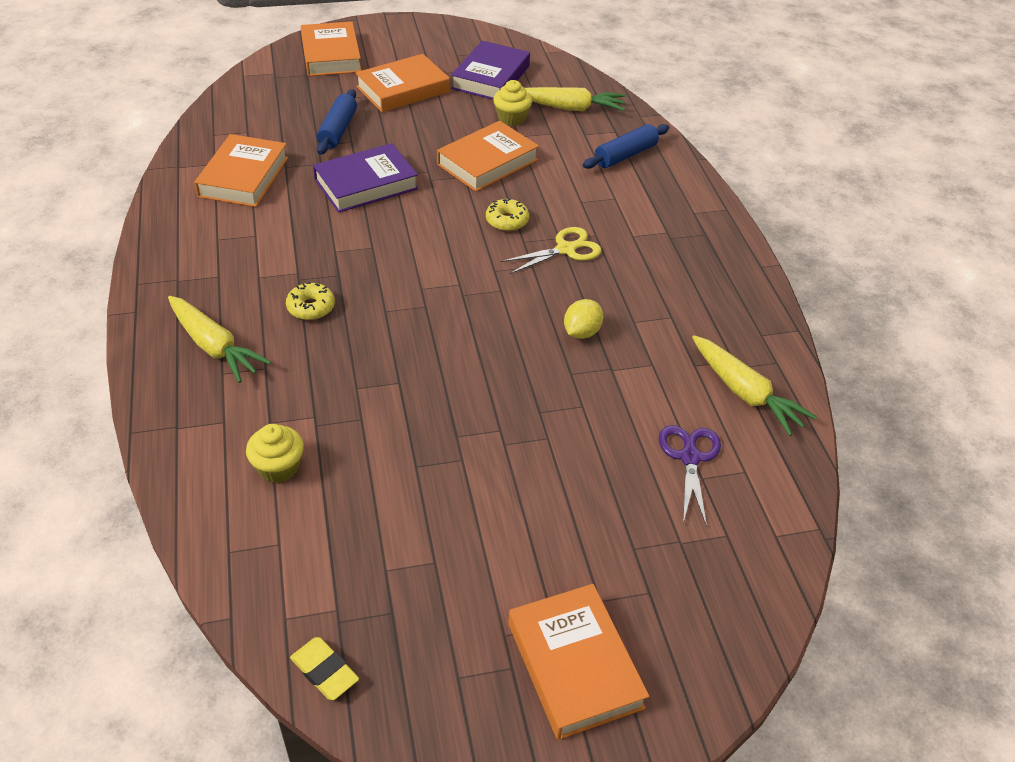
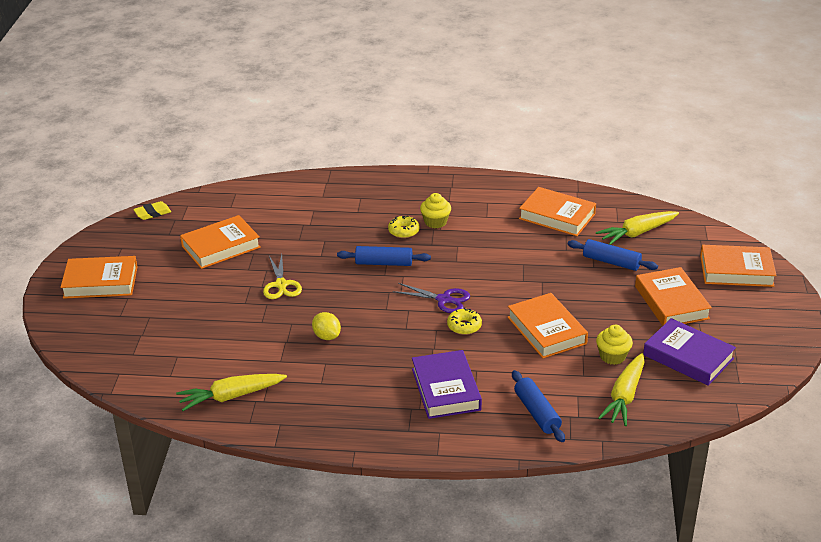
camera: 110 degrees right, 10 degrees down
yellow carrot [168,296,271,383] -> yellow carrot moved to [596,211,679,245]
yellow cupcake [246,424,304,483] -> yellow cupcake moved to [420,193,451,228]
purple book [313,143,418,213] -> purple book moved to [412,350,482,419]
yellow scissors [501,227,601,274] -> yellow scissors moved to [263,254,302,299]
purple scissors [659,425,721,527] -> purple scissors moved to [393,283,470,313]
none -> orange book [180,215,261,269]
none -> blue rolling pin [337,246,431,266]

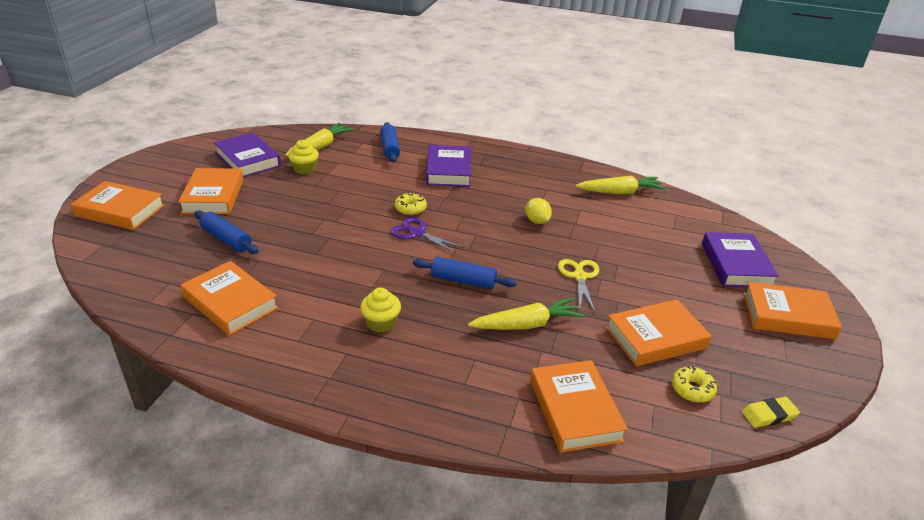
camera: 170 degrees left, 0 degrees up
yellow donut [388,216,419,238] -> yellow donut moved to [672,366,717,403]
orange book [507,293,588,358] -> orange book moved to [530,360,628,453]
yellow carrot [596,211,679,245] -> yellow carrot moved to [468,297,585,330]
none -> purple book [702,232,779,287]

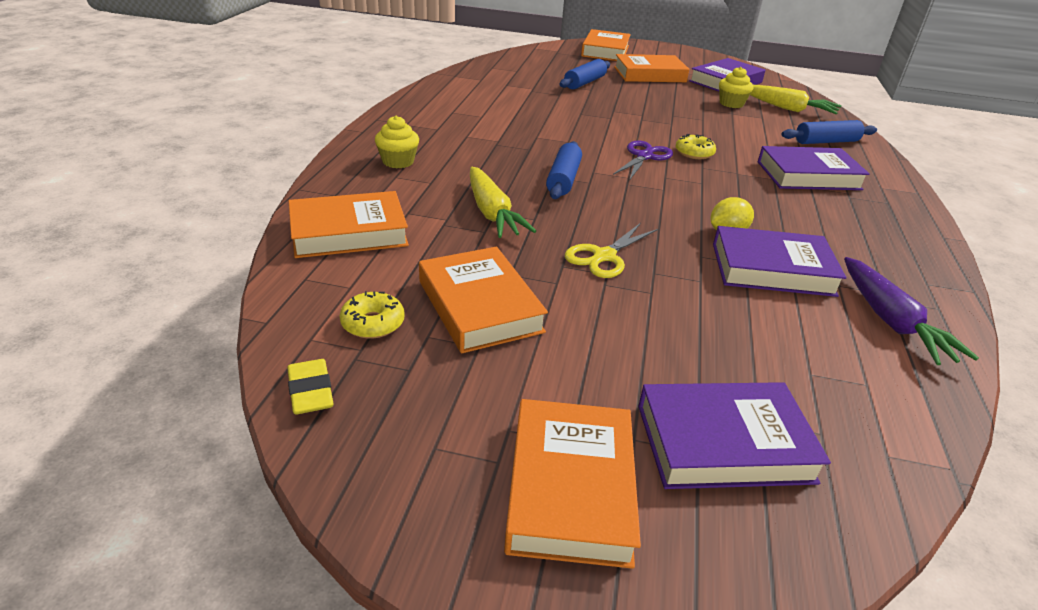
camera: 85 degrees right, 0 degrees up
orange book [181,261,279,335] -> none
yellow cupcake [360,288,401,333] -> yellow cupcake moved to [375,116,419,168]
yellow scissors [558,259,599,312] -> yellow scissors turned 135 degrees clockwise [565,223,658,278]
yellow carrot [575,176,666,194] -> purple carrot [844,257,979,365]
none -> purple book [713,226,846,297]

